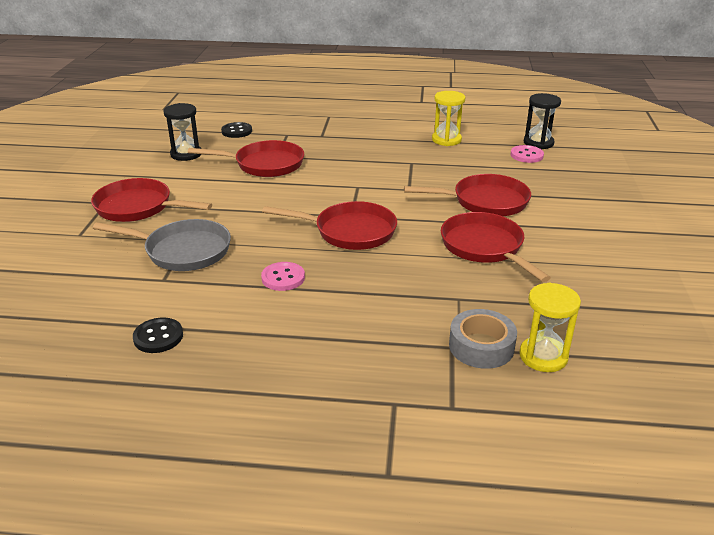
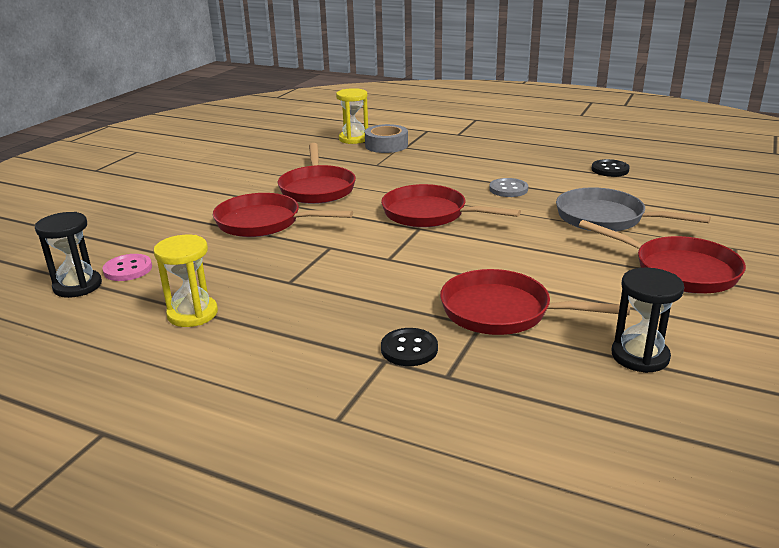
camera: 160 degrees left, 5 degrees down
black button [221,122,252,138] -> black button moved to [381,328,438,366]
pink button [261,262,305,291] -> grey button [489,178,528,197]

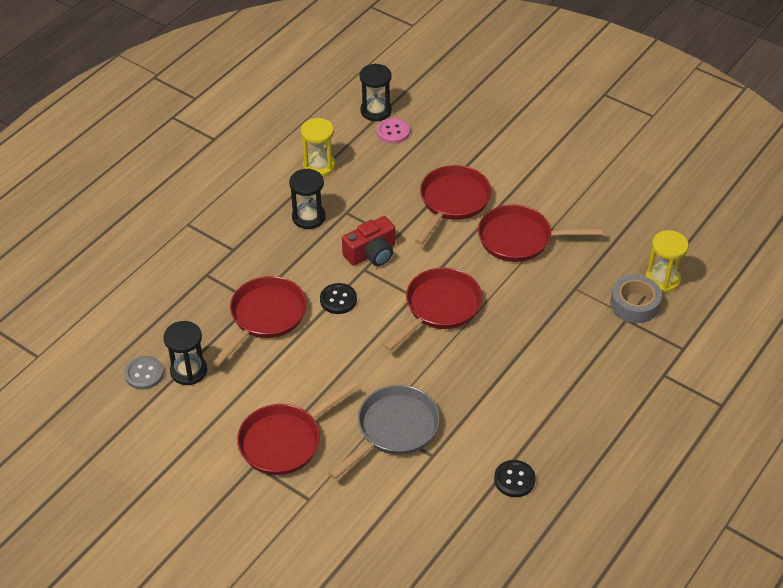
camera: 100 degrees right, 20 degrees up
black button [381,328,438,366] -> black button moved to [320,283,357,314]
grey button [489,178,528,197] -> grey button moved to [124,356,164,390]
none -> black hourglass [289,169,326,229]
none -> red camera [342,216,395,266]

